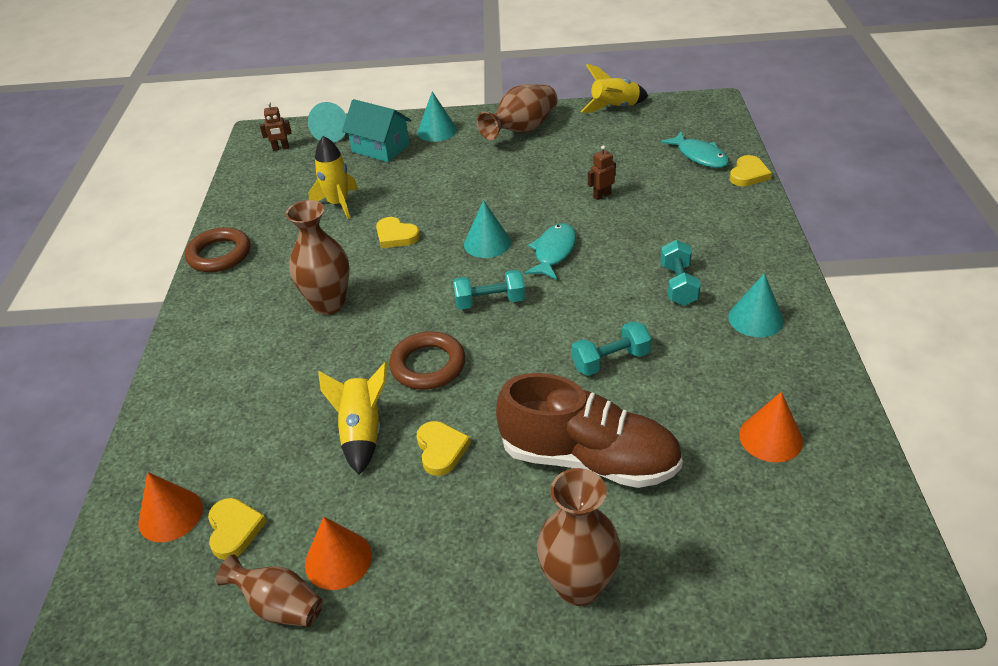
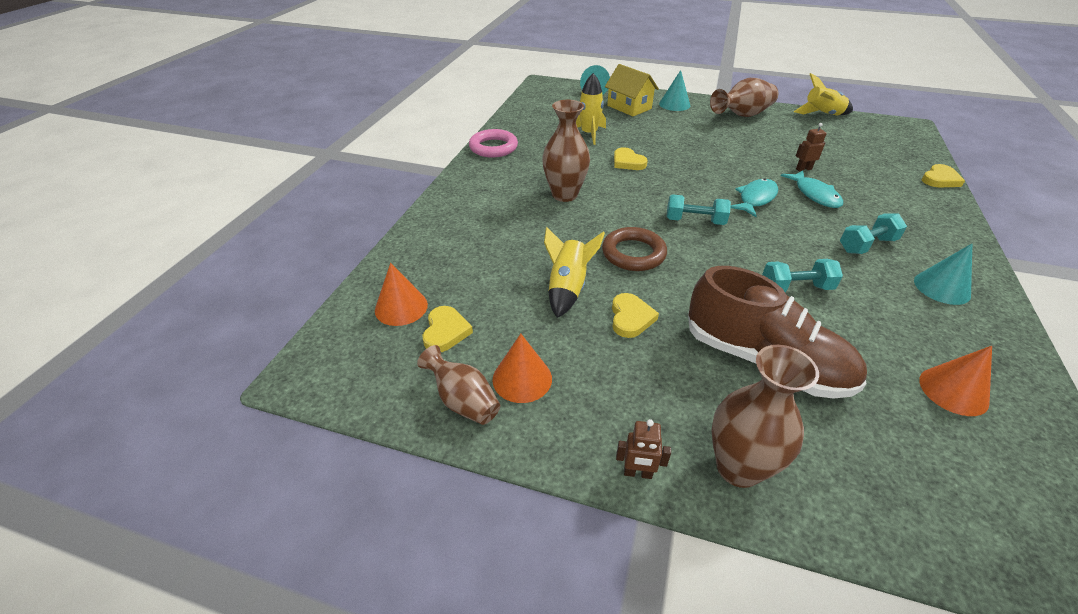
camera: 15 degrees right, 0 degrees up
brown ring [185,227,250,272] -> pink ring [469,129,518,158]
brown robot [260,102,292,151] -> brown robot moved to [616,419,671,479]
turquoise house [342,99,411,162] -> yellow house [605,64,659,116]
turquoise cone [464,200,511,258] -> none
turquoise fish [661,132,729,168] -> turquoise fish moved to [781,170,844,208]
turquoise dumbbell [661,240,701,306] -> turquoise dumbbell turned 45 degrees clockwise [840,214,907,254]

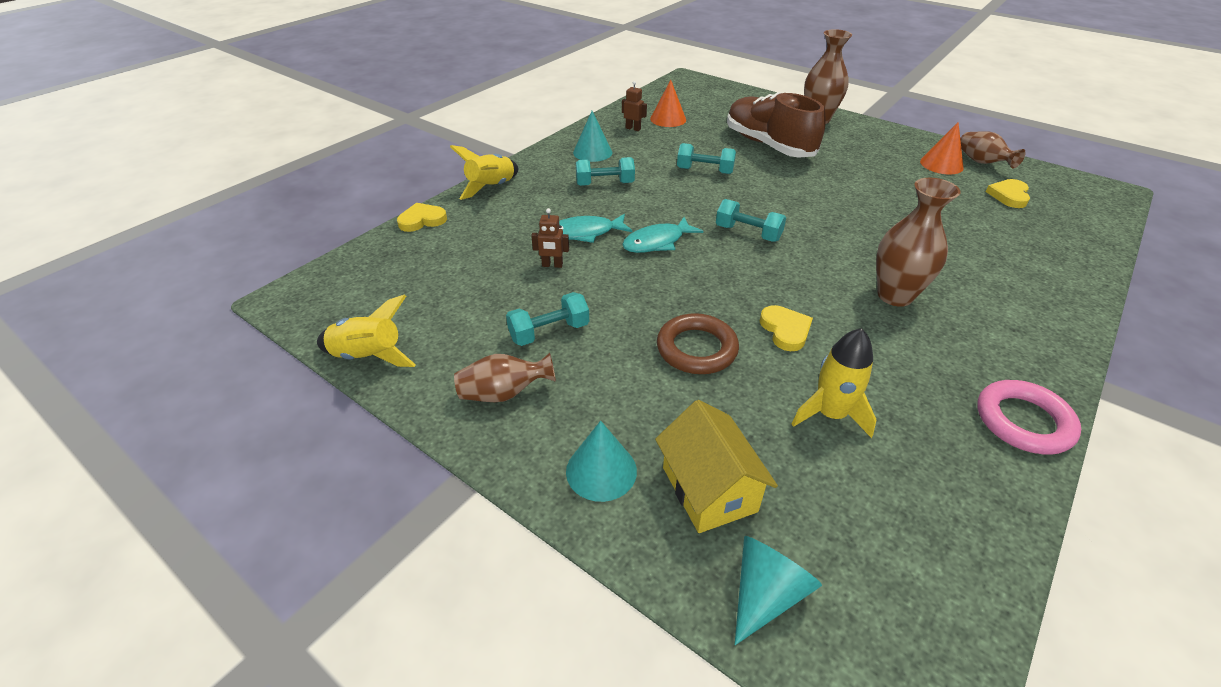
camera: 160 degrees left, 0 degrees up
orange cone [375,263,428,326] -> none
yellow rocket [544,227,605,318] -> yellow rocket moved to [450,145,518,200]
brown ring [602,227,667,271] -> brown ring moved to [657,313,739,374]
yellow heart [612,293,659,338] -> none
brown robot [616,419,671,479] -> brown robot moved to [622,81,647,131]
brown vase [710,78,778,117] -> brown vase [454,353,556,402], size x0.66
turquoise fish [781,170,844,208] -> turquoise fish turned 105 degrees counterclockwise [559,214,633,243]
none -> turquoise dumbbell [506,292,589,346]

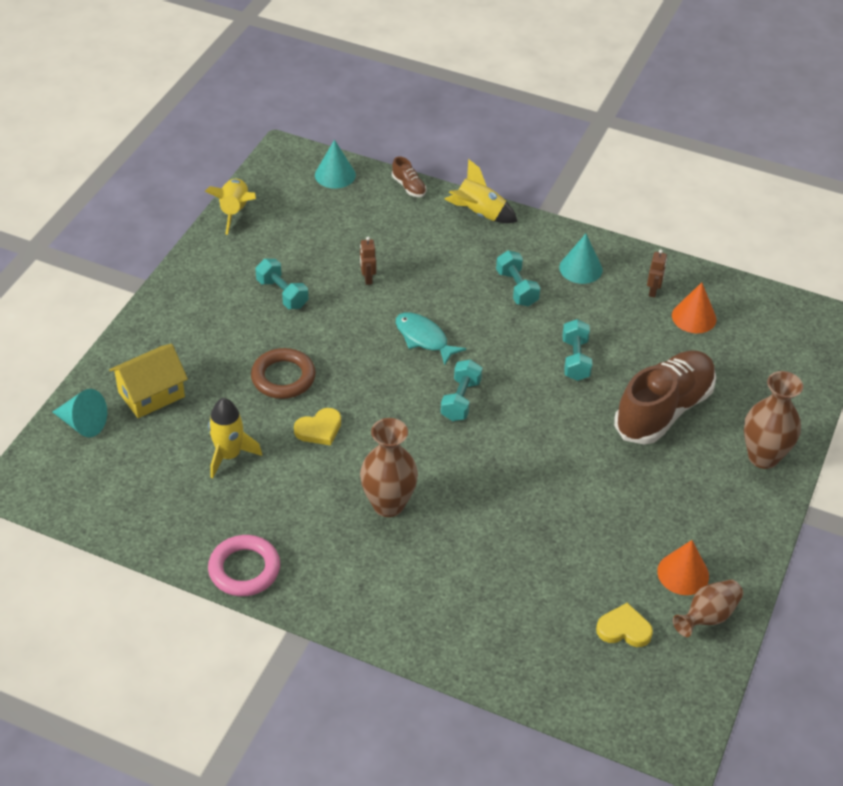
camera: 75 degrees right, 5 degrees up
yellow heart [397,203,447,232] -> brown shoe [392,156,426,197]
brown vase [454,353,556,402] -> none
turquoise fish [559,214,633,243] -> none
turquoise cone [566,421,637,502] -> turquoise cone moved to [315,140,356,189]

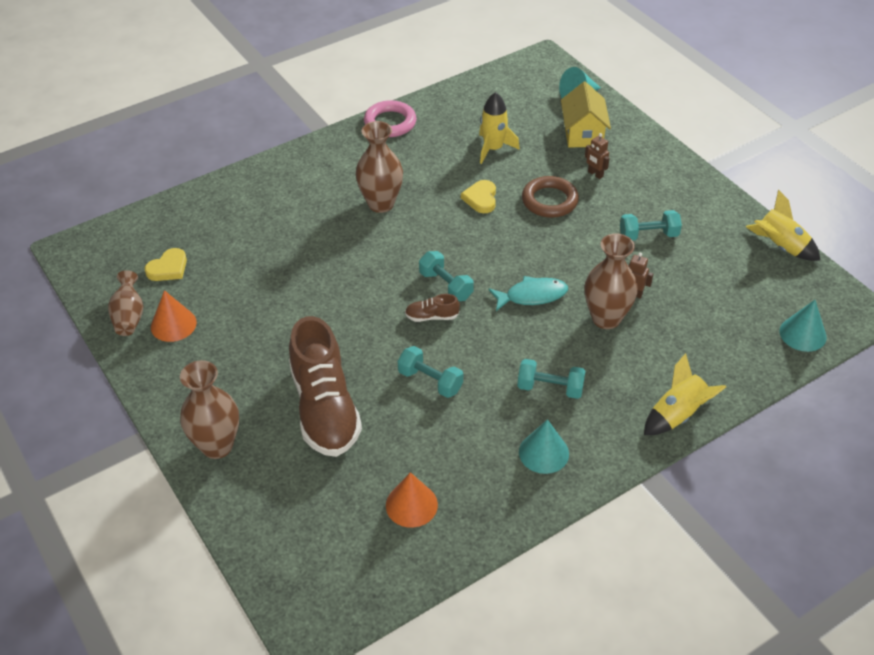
camera: 125 degrees right, 0 degrees up
brown shoe [392,156,426,197] -> brown shoe moved to [405,294,460,322]
brown robot [647,249,667,298] -> brown robot moved to [585,133,610,179]
none -> brown vase [585,233,638,329]

